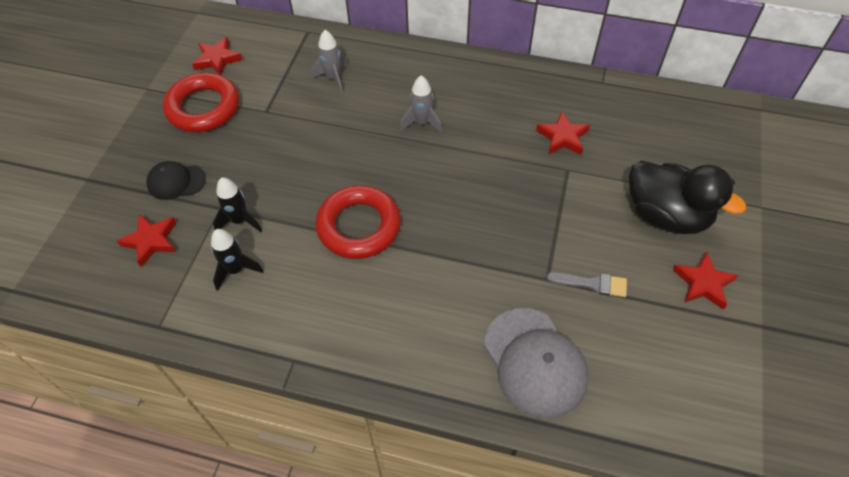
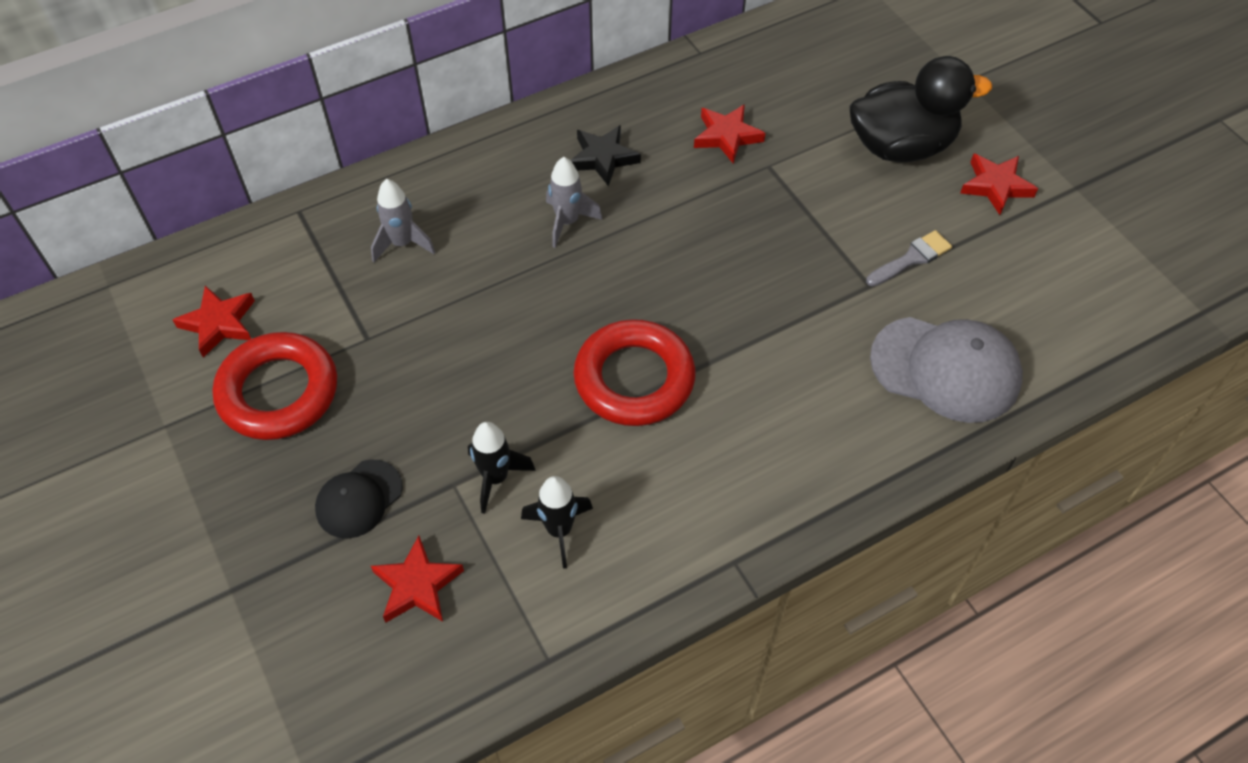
camera: 45 degrees left, 0 degrees up
none -> black star [570,125,641,186]

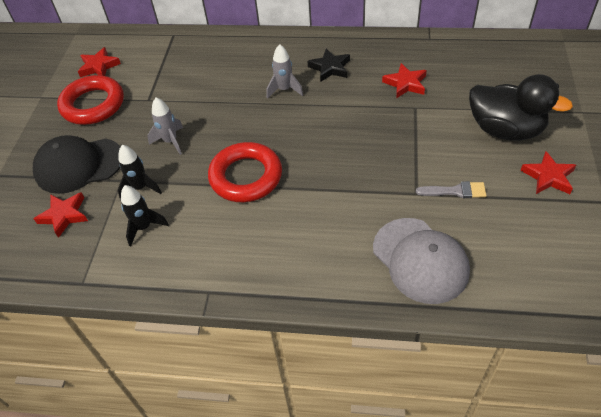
camera: 40 degrees right, 5 degrees down
black cap [315,459,403,539] -> black cap [33,135,120,194], size x1.73
grey rocket [371,179,435,262] -> grey rocket moved to [147,97,183,155]

